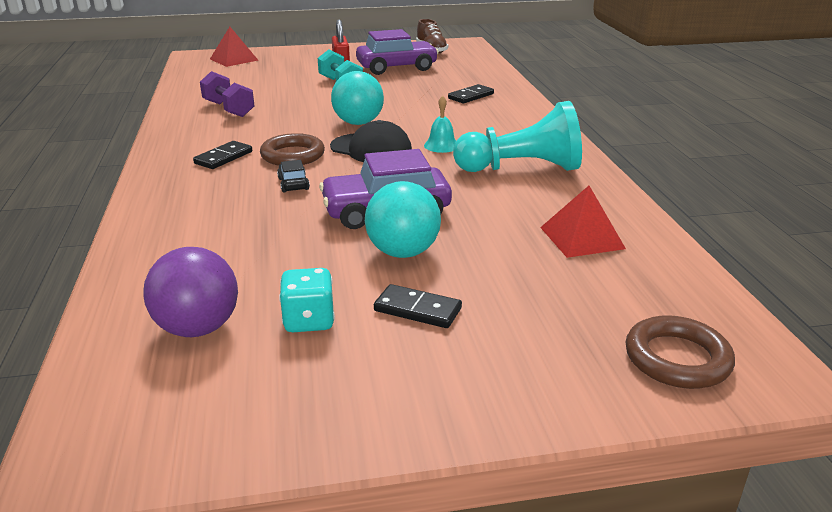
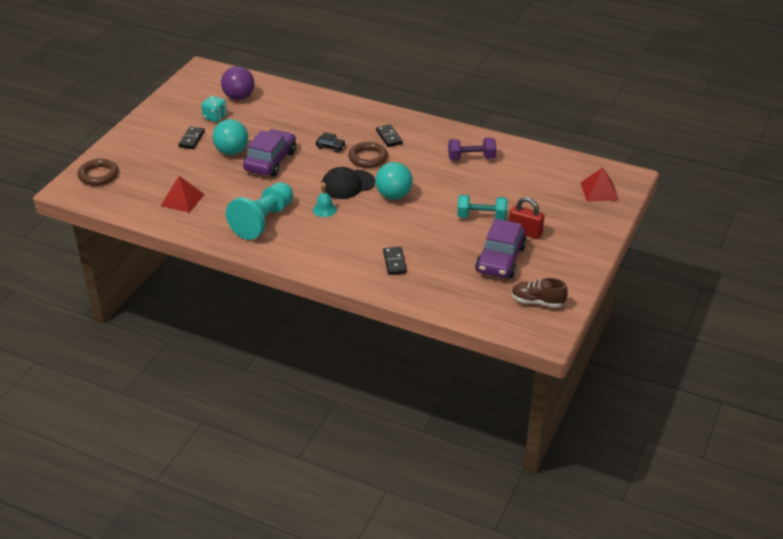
camera: 125 degrees right, 10 degrees up
black domino [374,284,462,328] -> black domino turned 45 degrees counterclockwise [178,127,205,149]

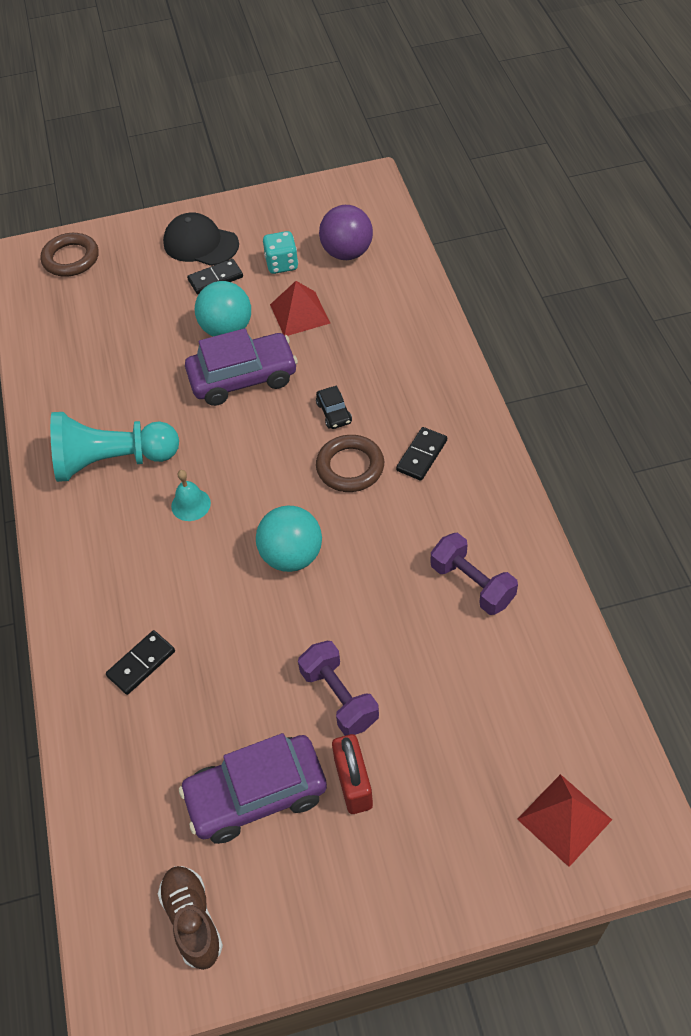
camera: 55 degrees right, 15 degrees up
red pyramid [161,176,204,213] -> red pyramid moved to [270,281,330,336]
black cap [321,167,375,199] -> black cap moved to [163,213,239,266]
turquoise dumbbell [457,195,508,220] -> purple dumbbell [298,641,379,736]

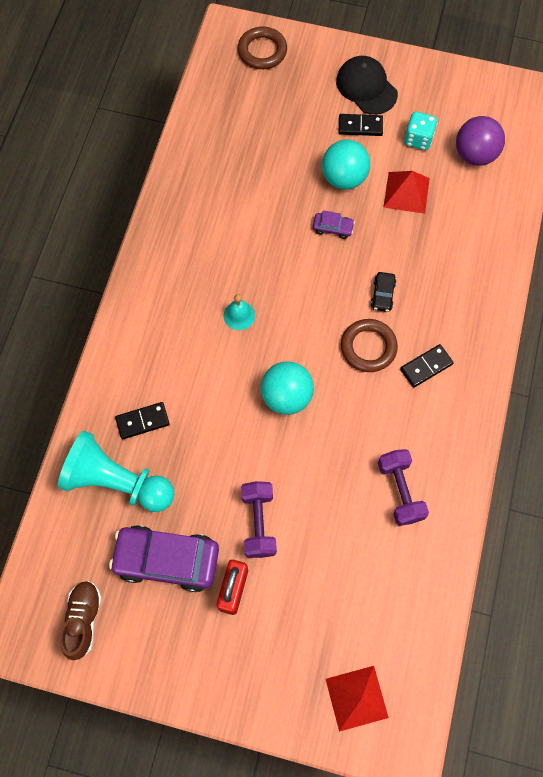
camera: 25 degrees right, 15 degrees up
turquoise pawn [50,412,179,482] -> turquoise pawn moved to [58,430,174,512]
purple car [185,328,298,406] -> purple car [313,210,355,239], size x0.45

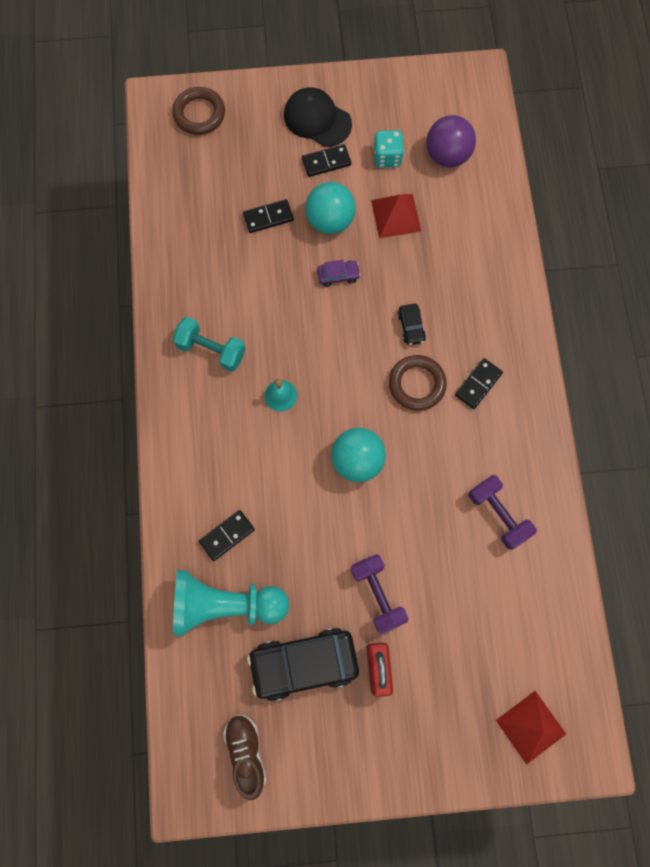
camera: 20 degrees left, 5 degrees up
purple car [109,525,219,592] -> black car [247,628,359,701]
none -> turquoise dumbbell [173,317,246,372]
none -> black domino [243,199,294,233]

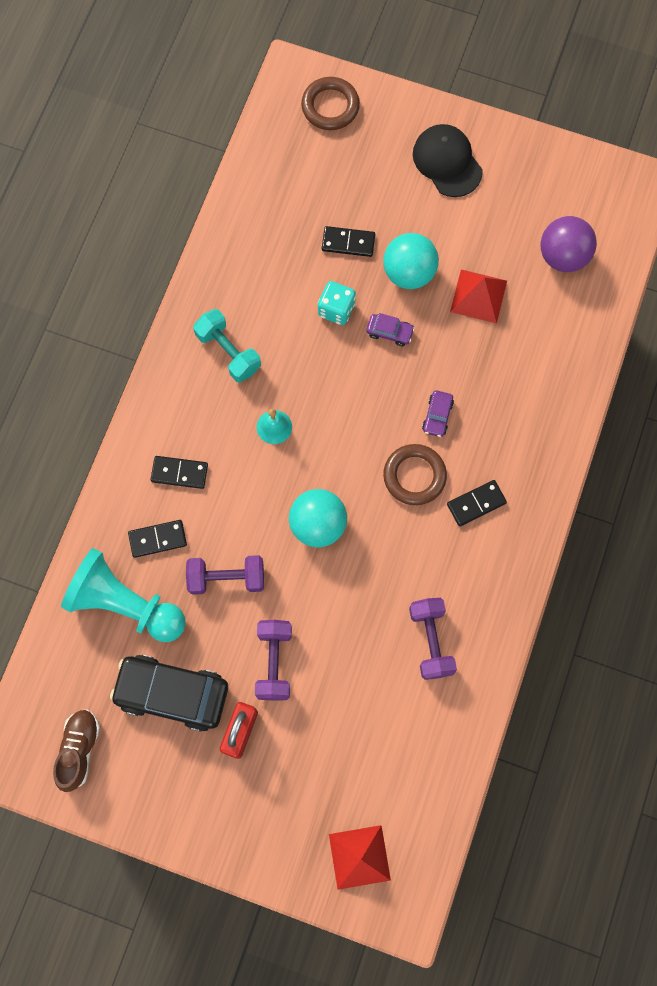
camera: 25 degrees right, 0 degrees up
black domino [302,144,351,177] -> black domino moved to [150,456,208,489]
turquoise dice [373,130,404,168] -> turquoise dice moved to [318,281,356,325]
black car [398,303,426,345] -> purple car [422,390,454,437]
none -> purple dumbbell [186,555,264,595]

